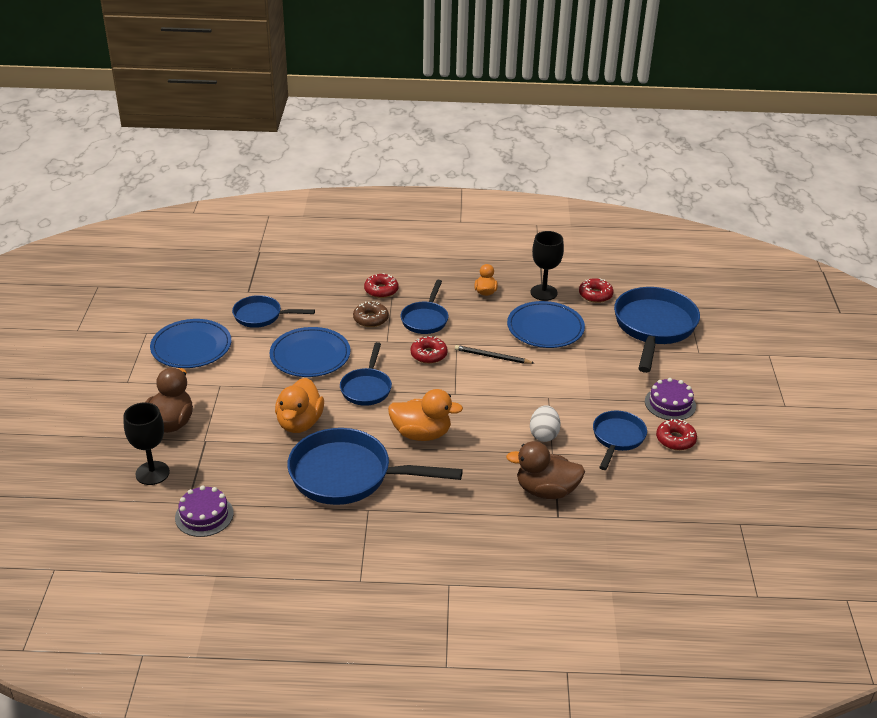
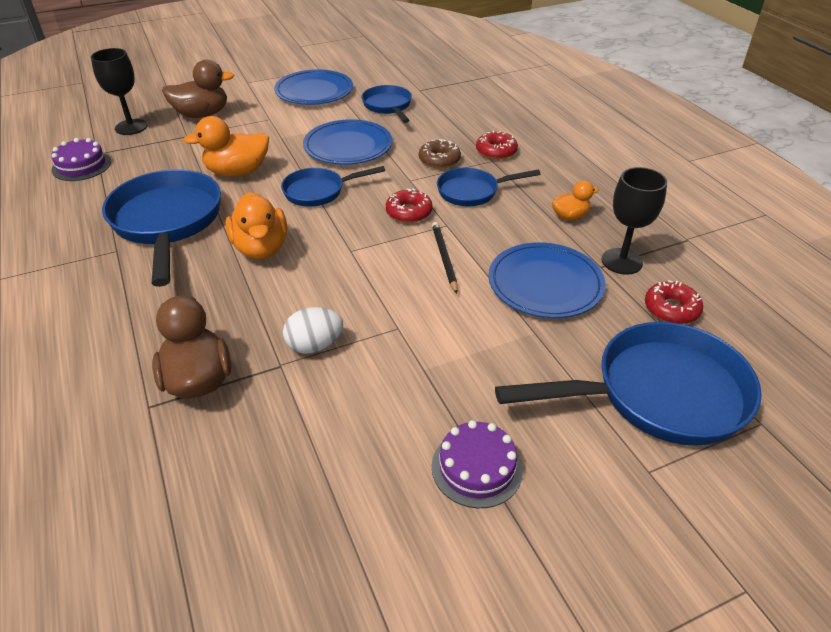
camera: 65 degrees right, 5 degrees up
blue pan [593,411,647,470] -> none
red donut [656,419,697,450] -> none

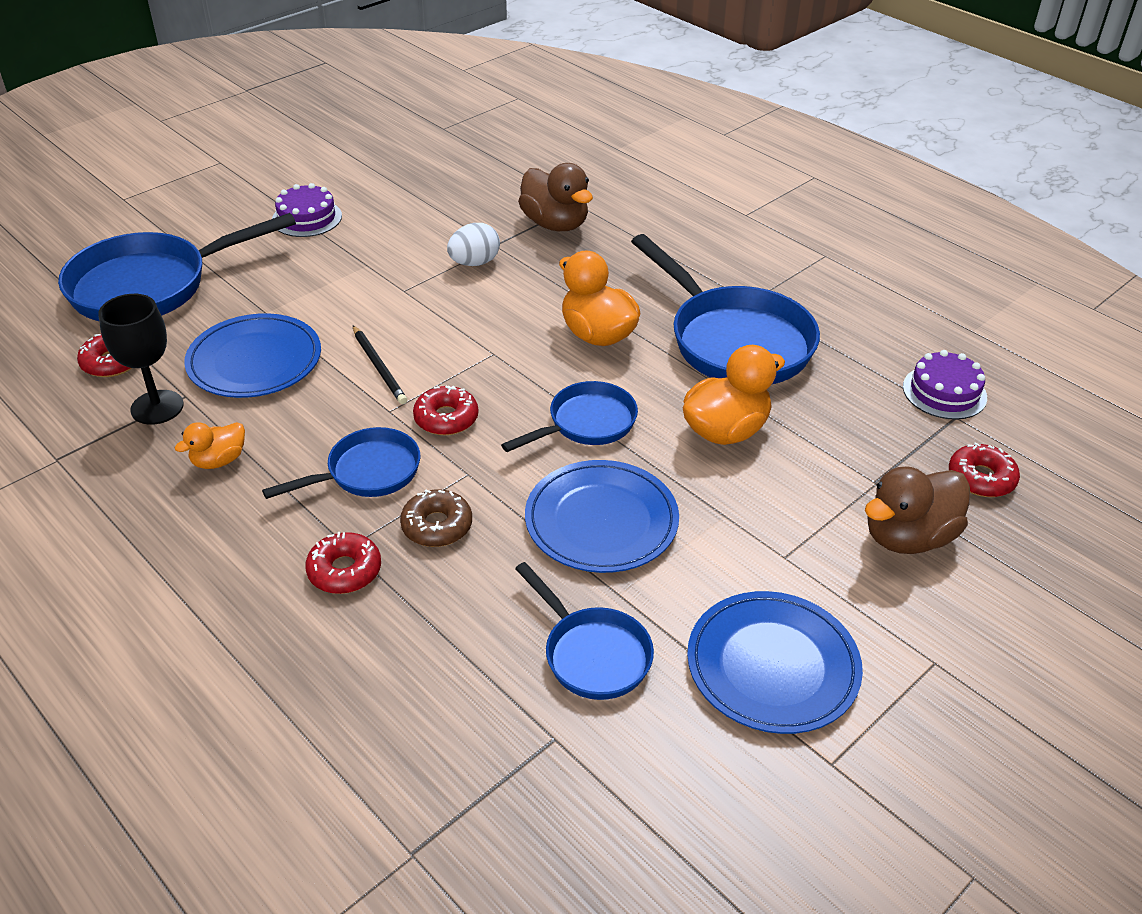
camera: 160 degrees right, 0 degrees up
black goblet [91,48,147,135] -> red donut [949,443,1020,497]

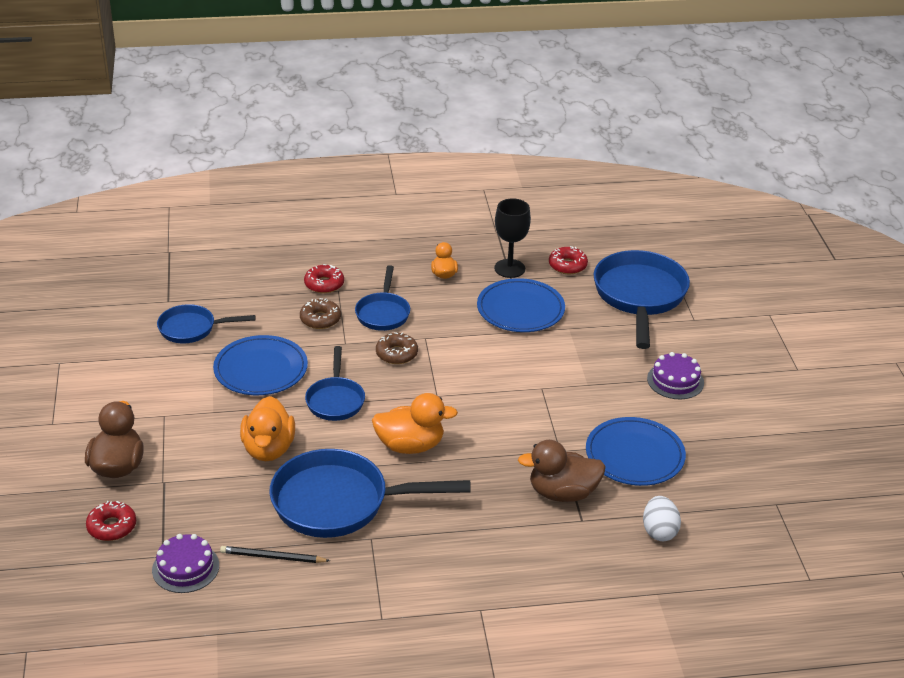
camera: 125 degrees right, 5 degrees down
black pencil [353,326,407,404] -> black pencil moved to [220,546,330,563]
red donut [413,385,479,435] -> brown donut [376,332,418,364]
white egg [447,223,500,266] -> white egg moved to [643,496,681,541]
blue plate [687,591,863,734] -> blue plate moved to [586,417,686,486]

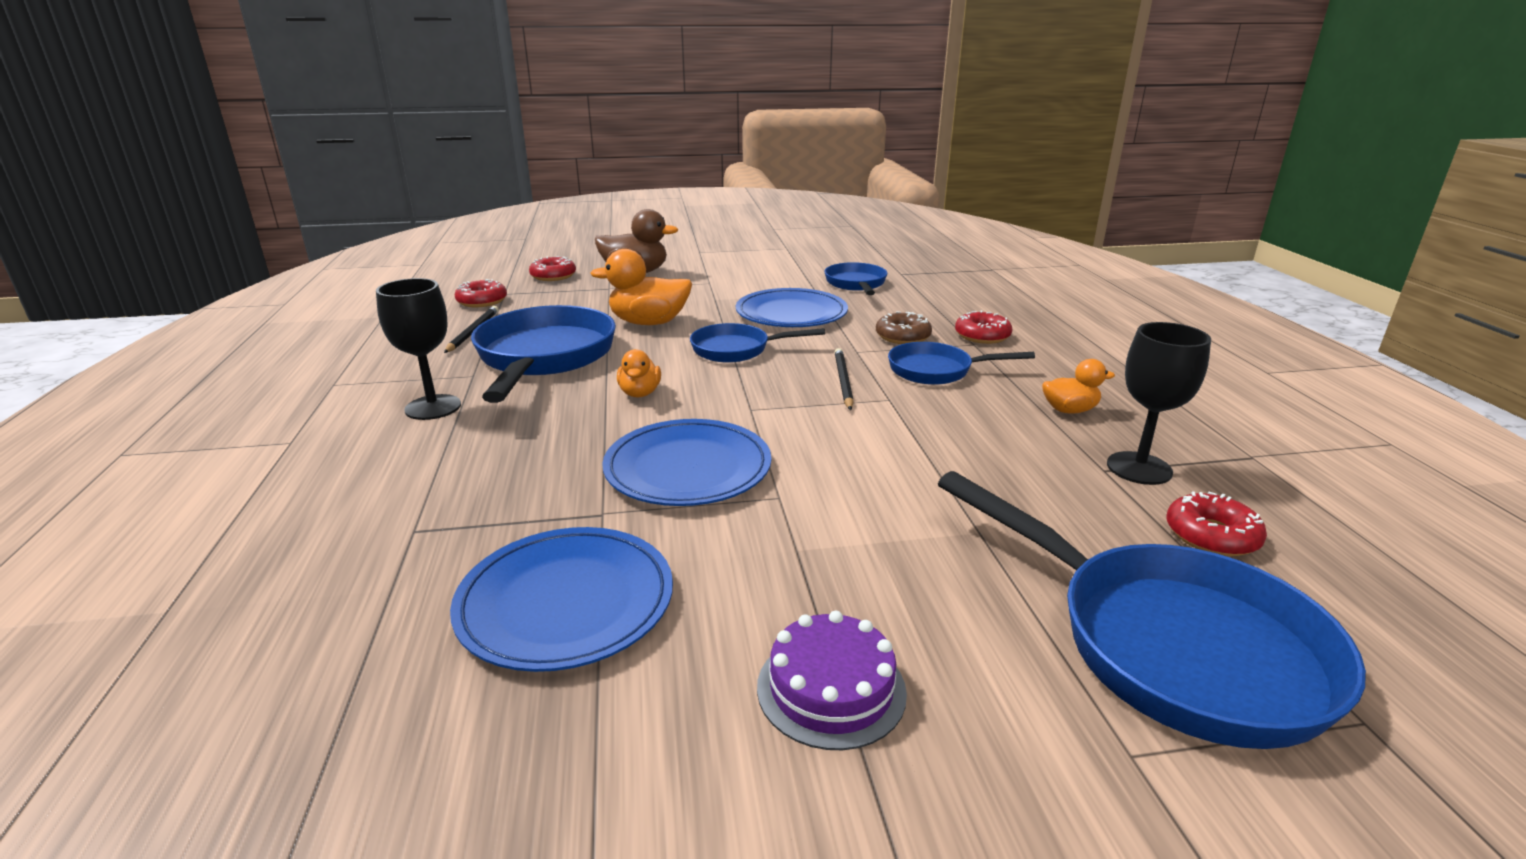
camera: 90 degrees right, 10 degrees down
purple cake [152,534,219,593] -> red donut [455,279,507,307]
orange duck [372,393,458,454] -> orange duck [617,349,661,398], size x0.57
brown donut [376,332,418,364] -> black pencil [835,348,854,410]
blue plate [477,278,565,332] -> blue plate moved to [602,419,771,506]
brown duck [518,440,606,502] -> none
blue pan [594,250,690,349] -> blue pan turned 45 degrees clockwise [938,471,1366,749]
white egg [643,496,681,541] -> none
none -> black goblet [376,278,461,420]

